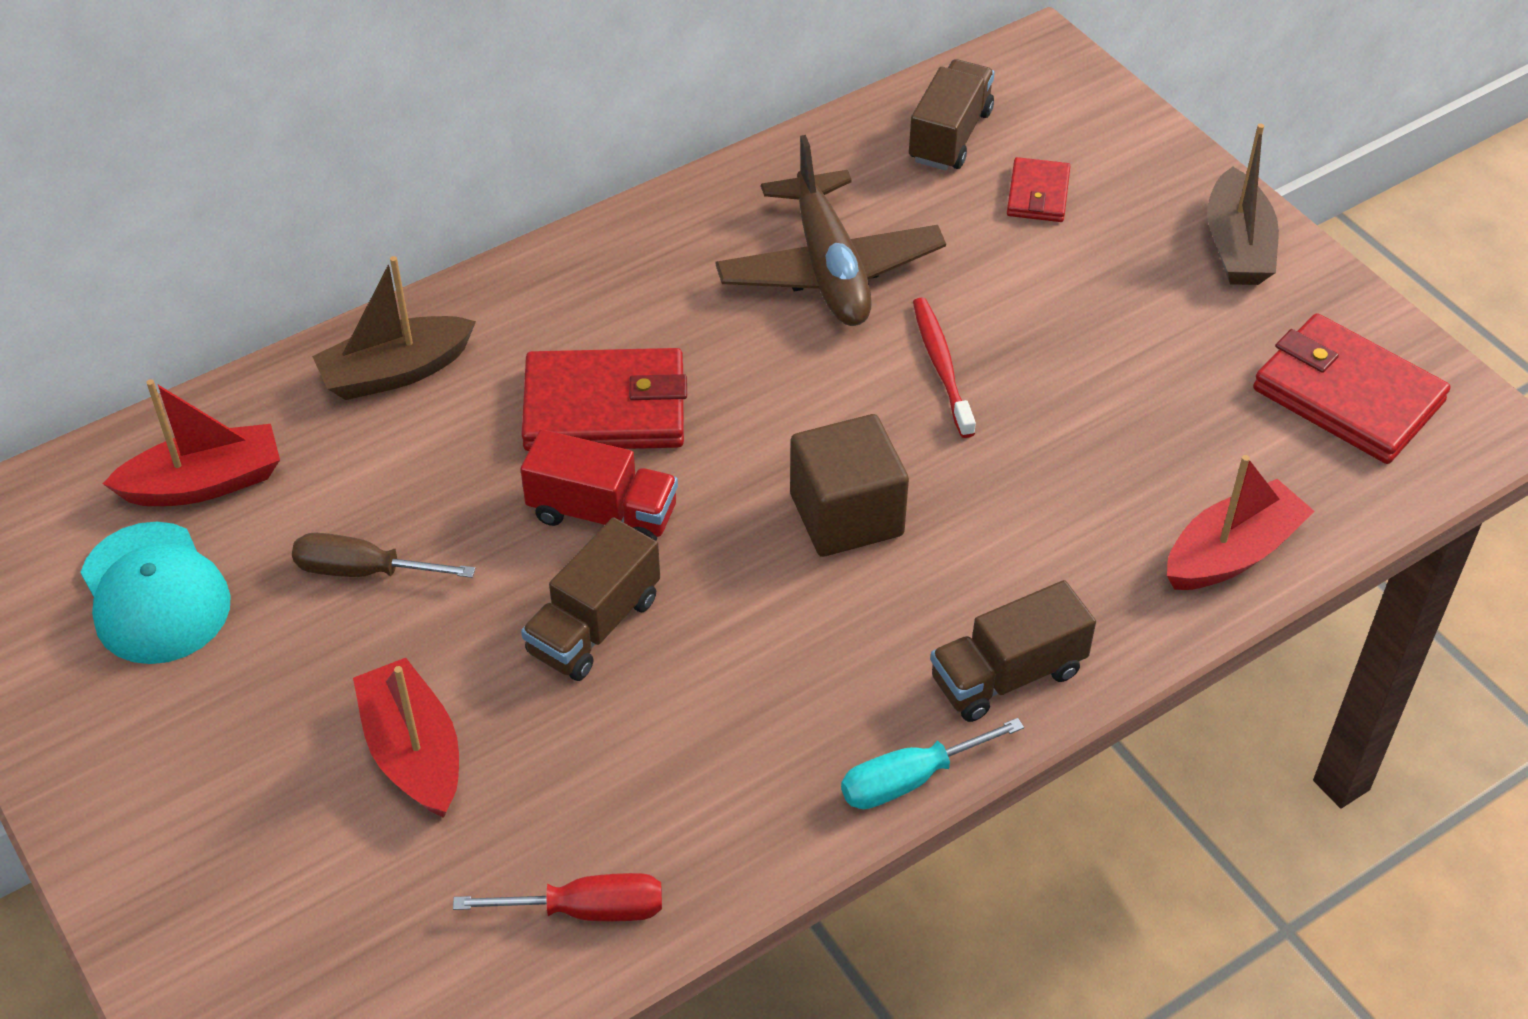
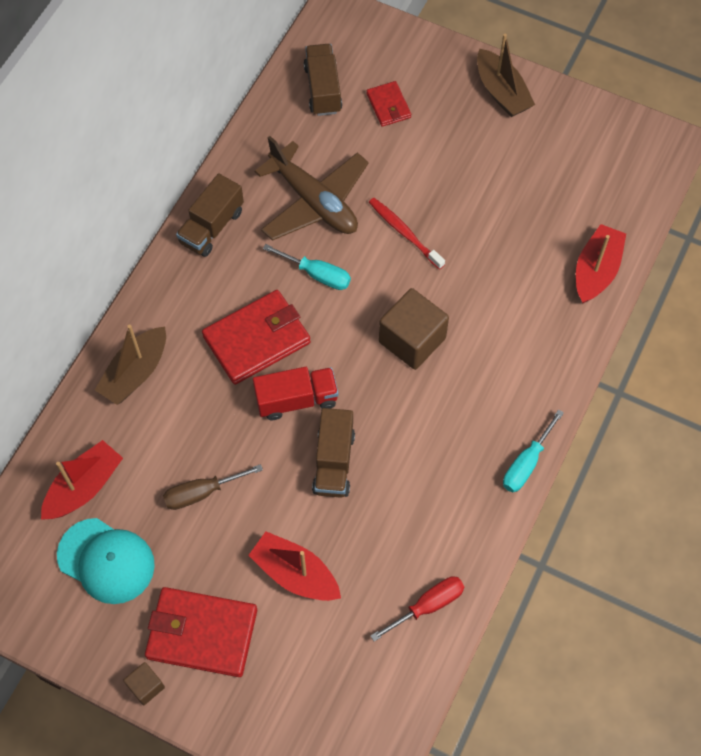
camera: 30 degrees left, 15 degrees up
brown truck [930,580,1096,722] -> brown truck moved to [176,173,244,257]
red wallet [1253,313,1451,464] -> red wallet moved to [145,587,257,677]
none -> brown cube [123,662,165,705]
none -> turquoise screwdriver [263,244,351,290]

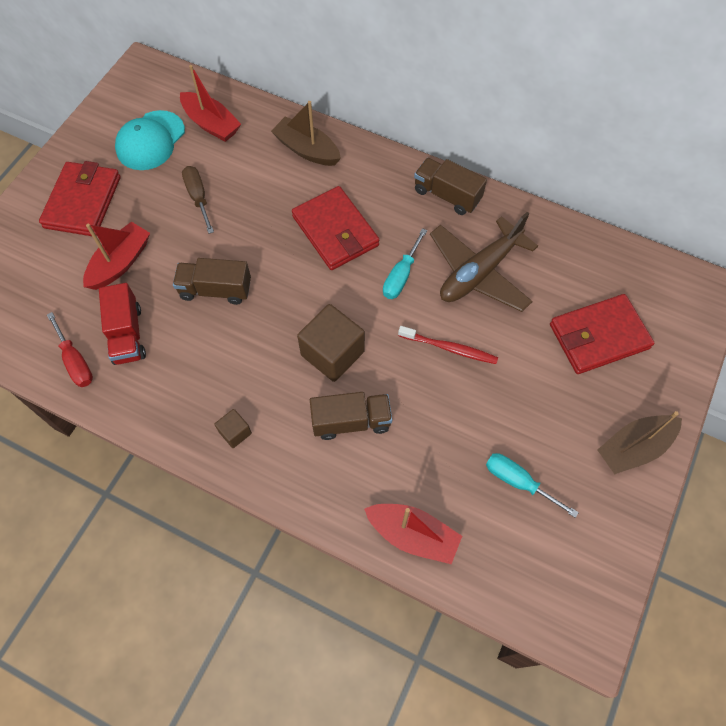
camera: 90 degrees right, 0 degrees up
brown cube [123,662,165,705] -> brown cube moved to [214,409,252,448]
red truck [253,367,338,420] -> red truck moved to [99,283,146,365]
brown truck [304,44,342,116] -> brown truck moved to [310,392,392,440]
red wallet [367,81,411,127] -> red wallet [550,294,654,374], size x1.87
red toothbrush [369,198,445,270] -> red toothbrush turned 60 degrees clockwise [398,326,498,364]
turquoise screwdriver [503,409,564,492] -> turquoise screwdriver moved to [486,453,579,518]

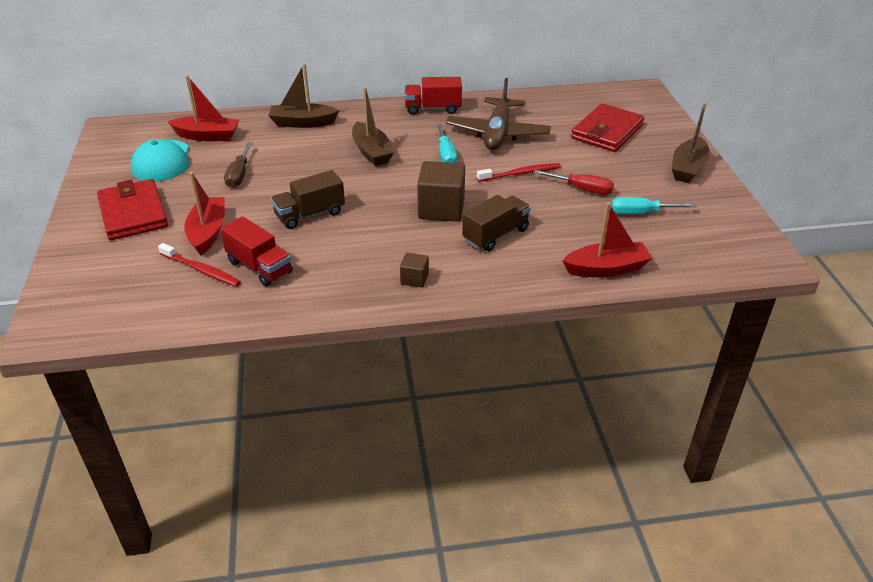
camera: 35 degrees left, 25 degrees down
red screwdriver [47,312,93,387] -> red screwdriver moved to [534,170,614,195]
brown screwdriver [182,166,214,234] -> brown screwdriver turned 120 degrees counterclockwise [224,142,253,188]
red wallet [292,186,380,270] -> brown boat [352,87,394,166]
brown truck [414,158,487,215] -> red truck [404,77,462,115]
none -> red toothbrush [158,243,241,287]

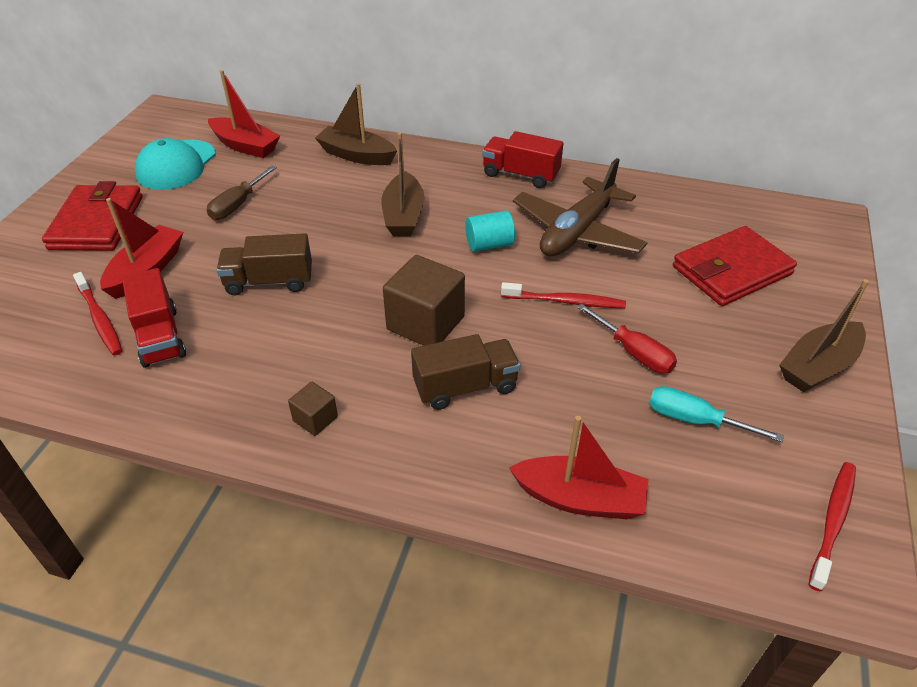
camera: 25 degrees right, 5 degrees up
turquoise screwdriver [437,124,457,163] -> turquoise cylinder [465,211,515,252]
none -> red toothbrush [808,462,856,591]

